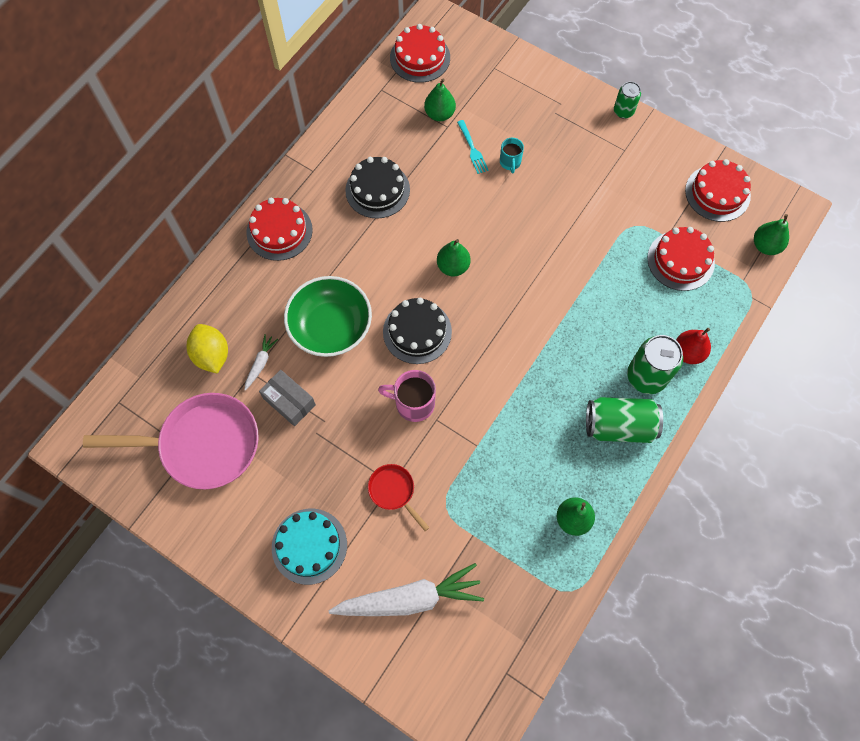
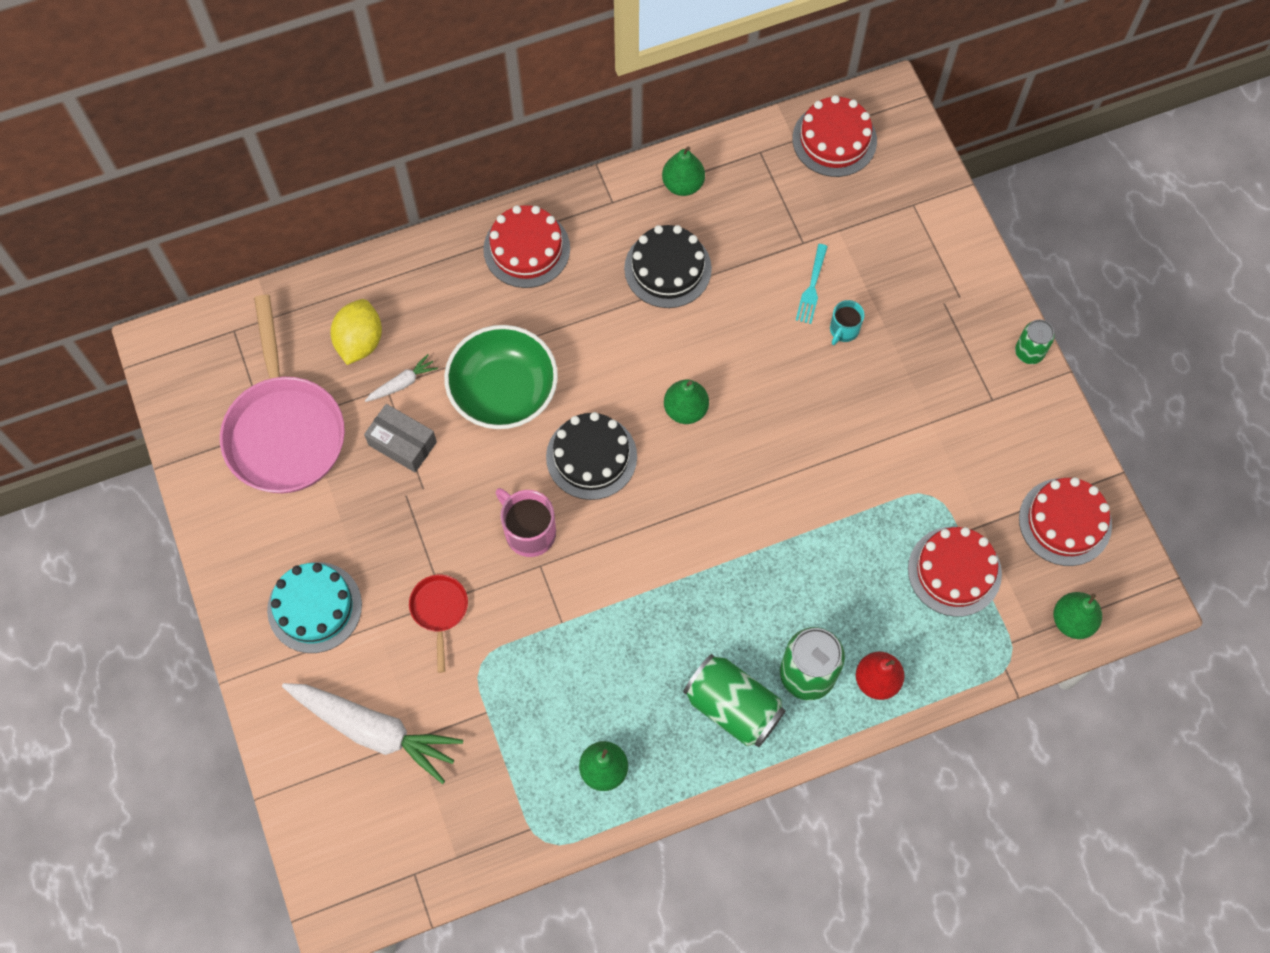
camera: 35 degrees right, 0 degrees up
pink pan [83,393,259,489] -> pink pan turned 45 degrees clockwise [220,295,345,493]
grey box [259,370,316,426] -> grey box turned 45 degrees counterclockwise [364,404,437,473]
green pear [424,78,456,121] -> green pear moved to [662,146,705,196]

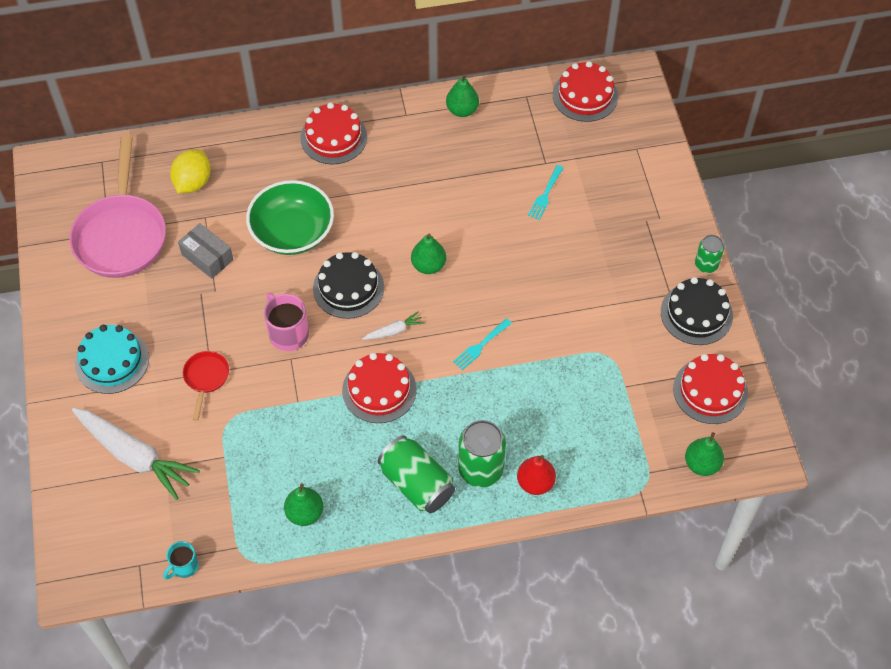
camera: 10 degrees right, 10 degrees down
white carrot [365,354,438,402] -> white carrot moved to [362,311,425,340]
black cake [624,225,712,308] -> black cake moved to [661,277,733,345]
turquoise mug [830,300,864,345] -> turquoise mug moved to [163,541,199,579]
red cake [908,527,1002,617] -> red cake moved to [342,353,417,423]
none -> turquoise fork [453,318,512,370]

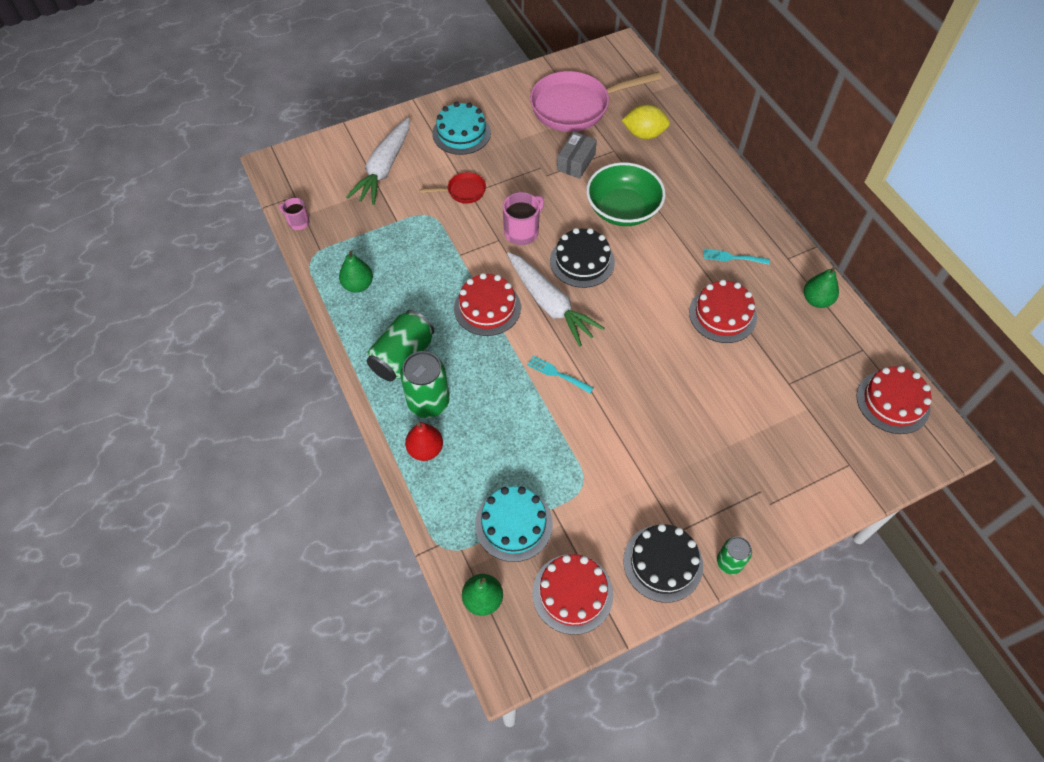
camera: 75 degrees right, 0 degrees up
turquoise mug [163,541,199,579] -> pink mug [279,198,310,230]
red cake [300,102,367,165] -> red cake moved to [689,279,757,343]
white carrot [362,311,425,340] -> white carrot [507,252,605,347], size x2.24
green pear [411,233,446,274] -> none
turquoise fork [528,165,564,220] -> turquoise fork moved to [704,249,770,265]
none -> turquoise cake [475,486,553,562]

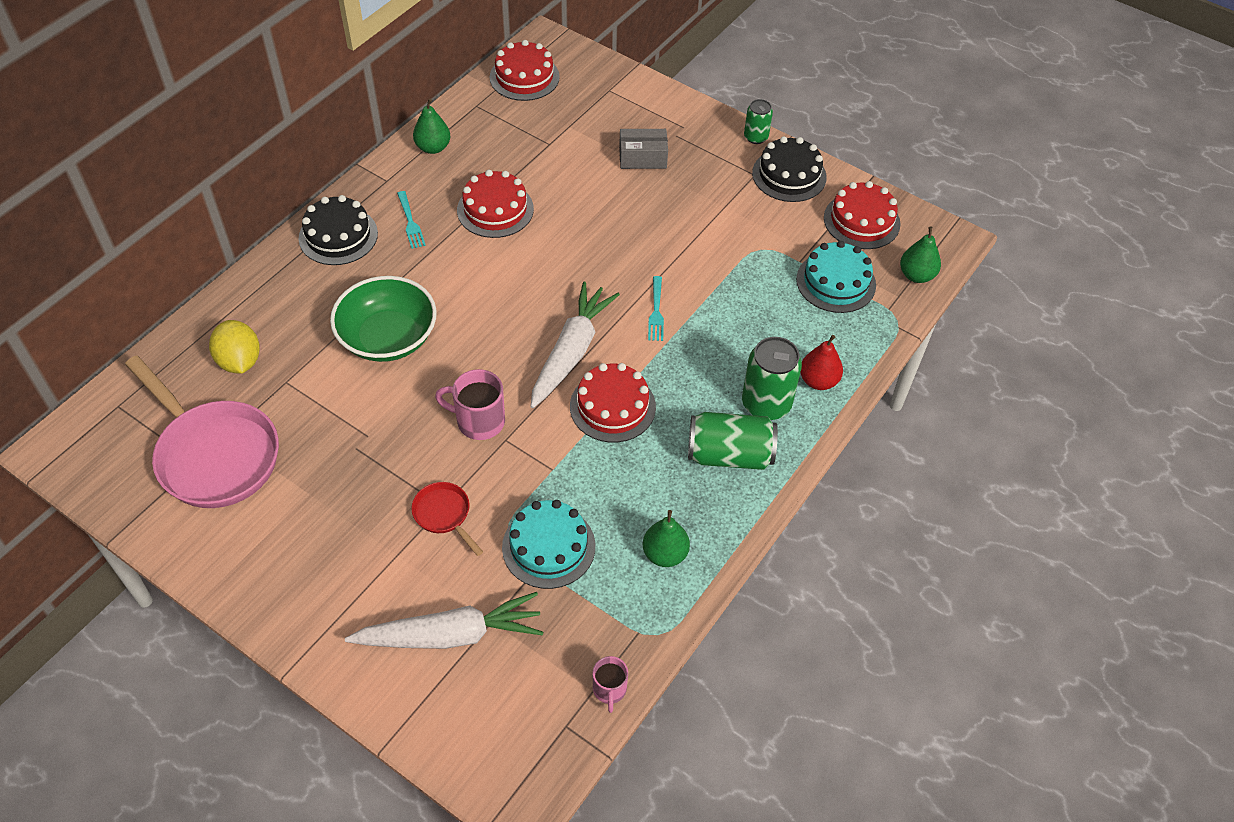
camera: 120 degrees left, 5 degrees down
turquoise cake [432,102,491,155] -> turquoise cake moved to [502,500,595,589]
black cake [550,228,615,288] -> black cake moved to [299,195,378,265]
grey box [557,132,597,179] -> grey box moved to [619,129,668,169]

